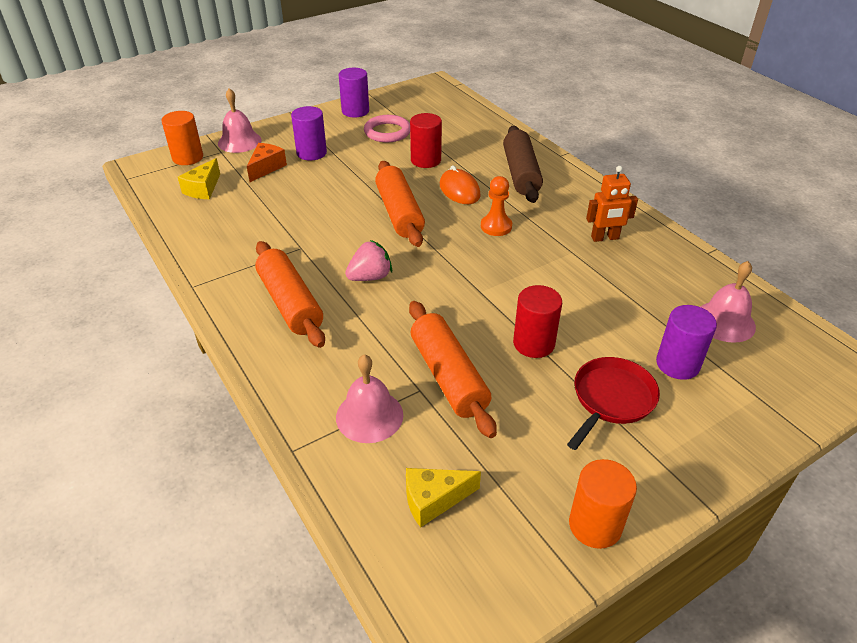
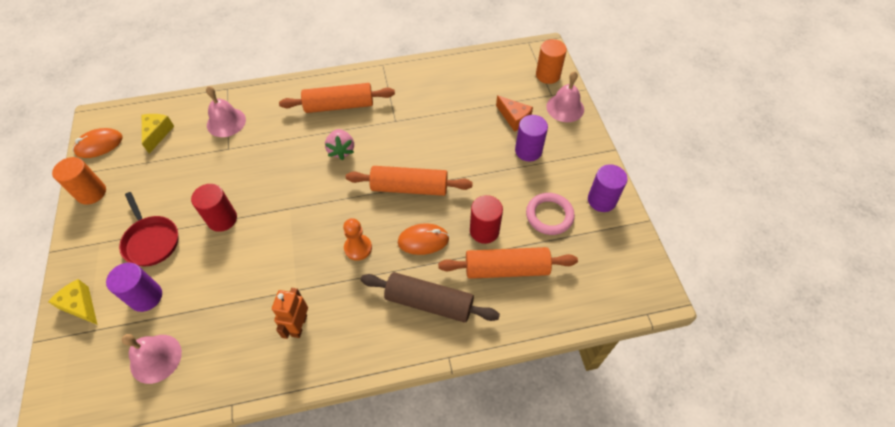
camera: 110 degrees right, 15 degrees up
yellow cheese [178,158,220,199] -> yellow cheese moved to [48,279,97,325]
orange rolling pin [409,301,497,438] -> orange rolling pin moved to [438,247,578,279]
none -> orange mouse [73,128,123,158]

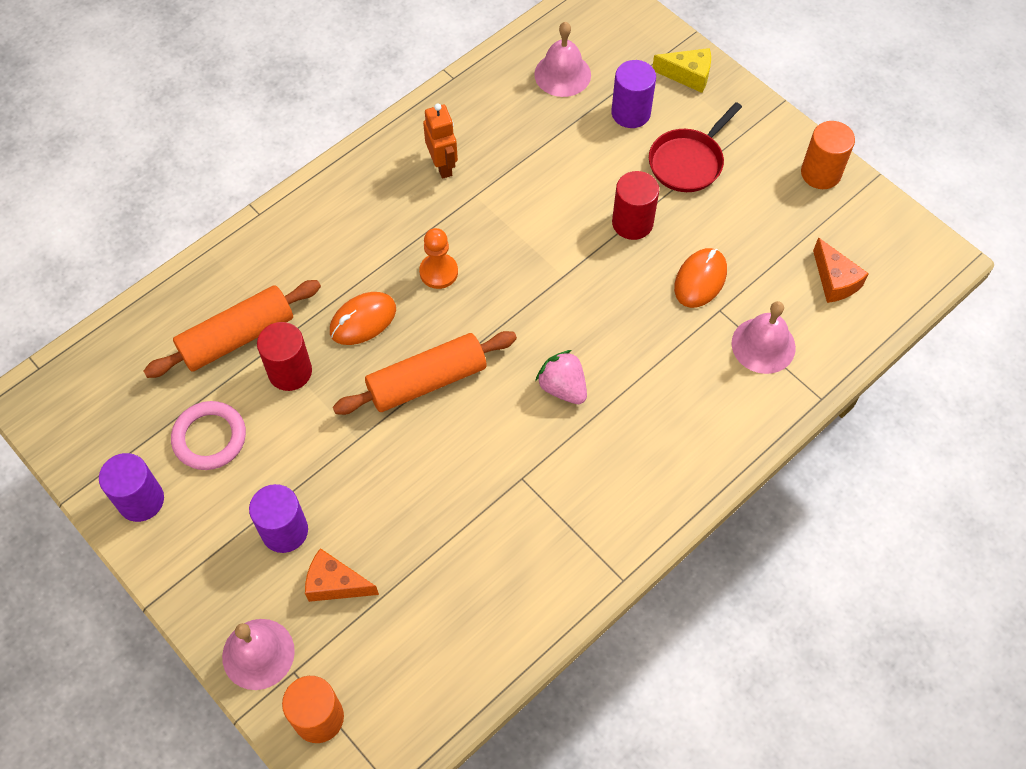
camera: 150 degrees right, 5 degrees up
orange mouse [73,128,123,158] -> orange mouse moved to [674,248,727,308]
red pan [119,192,179,266] -> red pan turned 75 degrees counterclockwise [649,102,742,192]
yellow cheese [142,114,174,154] -> orange cheese [813,237,869,303]
orange rolling pin [279,83,395,113] -> none
brown rolling pin [361,272,500,322] -> none

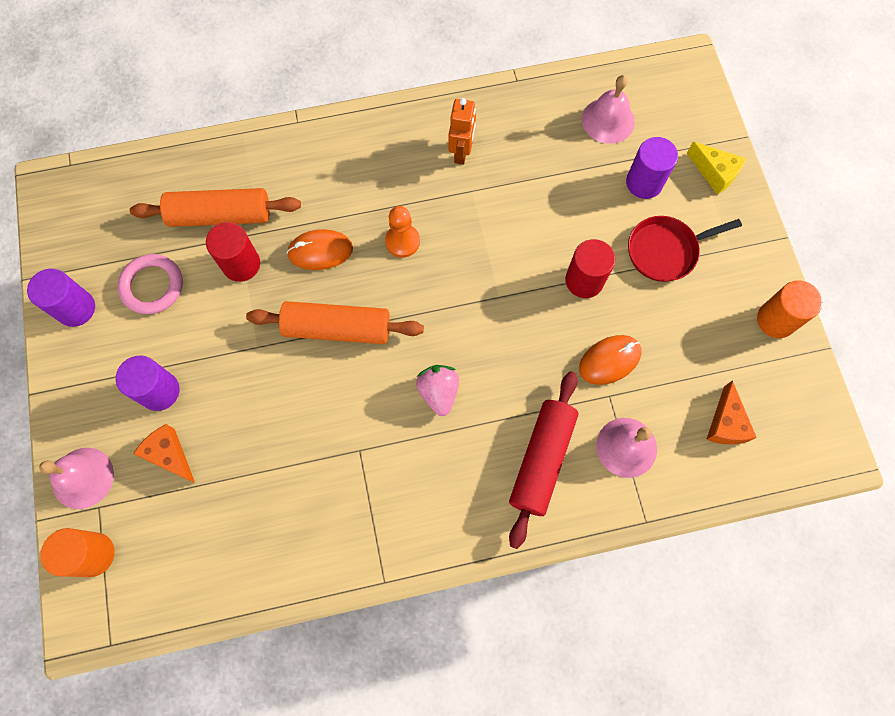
camera: 30 degrees right, 10 degrees up
none -> red rolling pin [509,371,578,549]

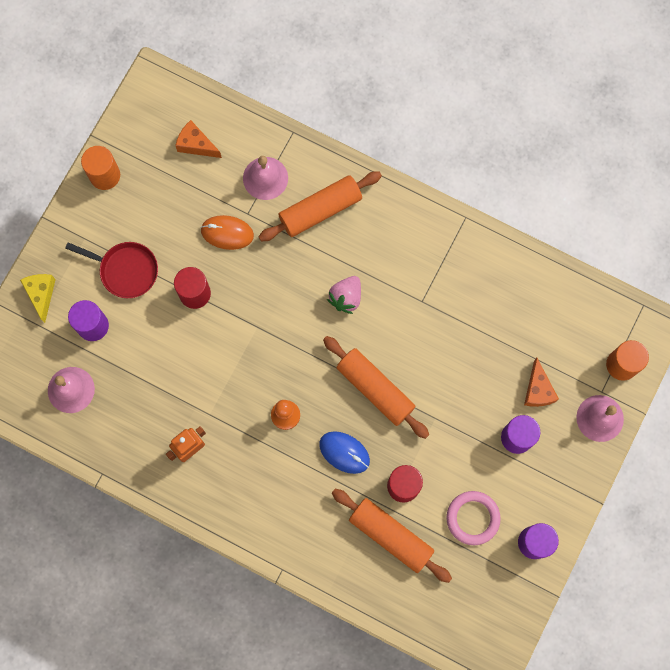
camera: 140 degrees left, 5 degrees up
orange mouse [287,229,353,270] -> blue mouse [319,431,370,474]
red rolling pin [509,371,578,549] -> orange rolling pin [258,171,382,241]
orange cheese [706,380,757,445] -> orange cheese turned 105 degrees counterclockwise [175,120,222,158]

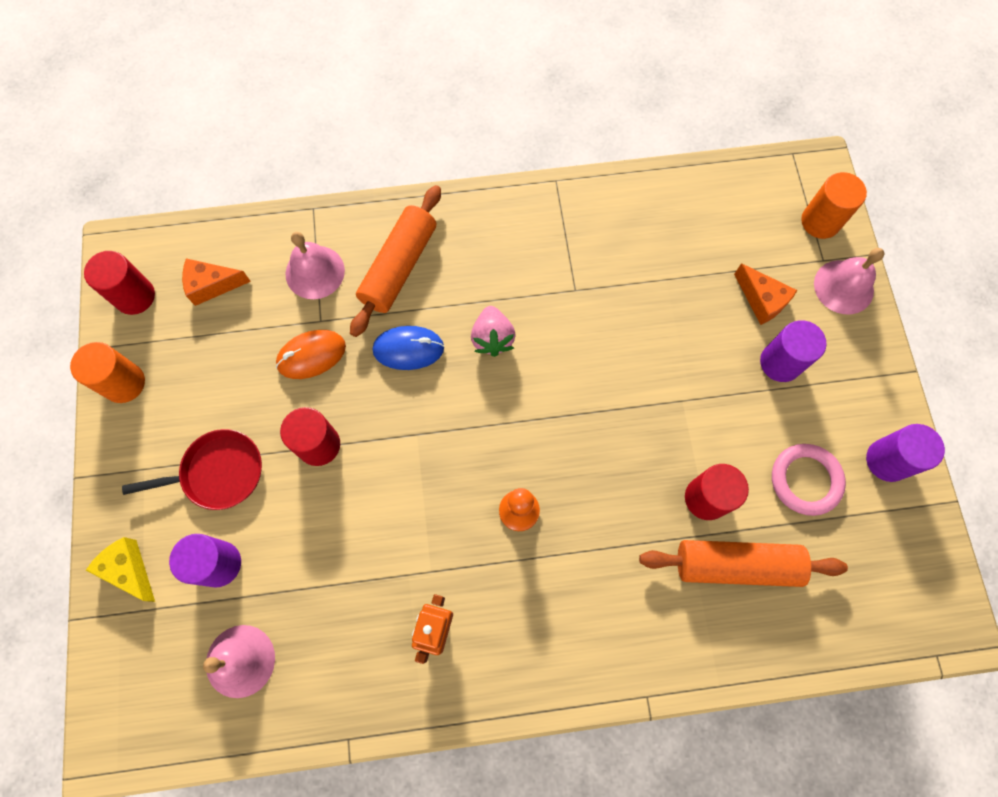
camera: 35 degrees left, 5 degrees down
blue mouse [319,431,370,474] -> blue mouse moved to [372,326,444,370]
orange rolling pin [323,336,429,439] -> none
none -> red cylinder [84,251,155,315]

